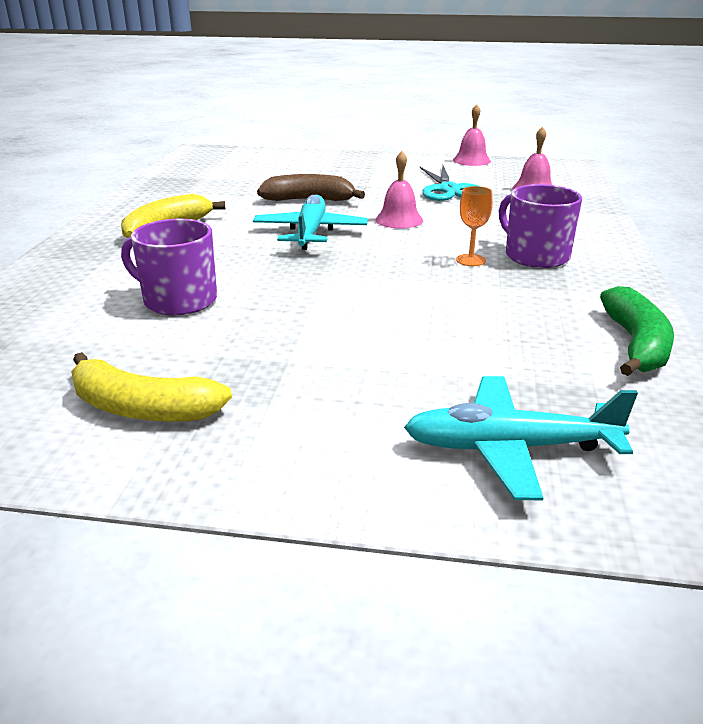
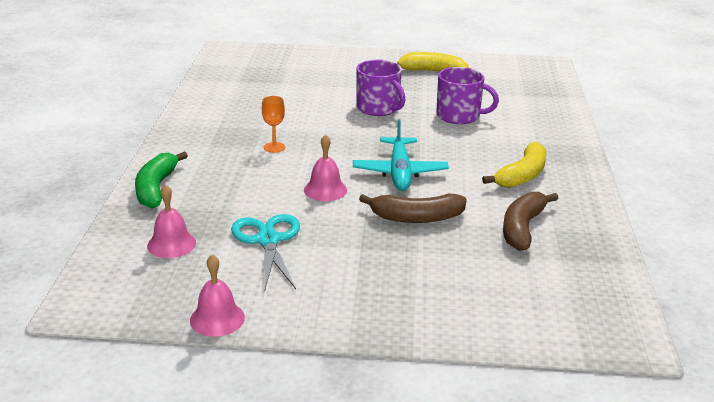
camera: 175 degrees right, 0 degrees up
turquoise plane [404,376,638,500] -> none
purple mug [499,184,582,268] -> purple mug moved to [356,60,406,116]
green banana [600,286,674,376] -> green banana moved to [135,152,188,209]
none -> brown banana [503,192,559,251]

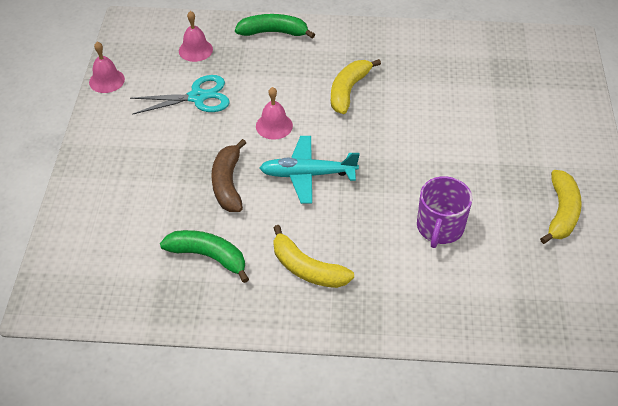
camera: 90 degrees right, 20 degrees up
orange goblet [262,96,285,153] -> yellow banana [331,59,381,114]
purple mug [356,60,406,116] -> none
brown banana [503,192,559,251] -> green banana [160,230,249,283]

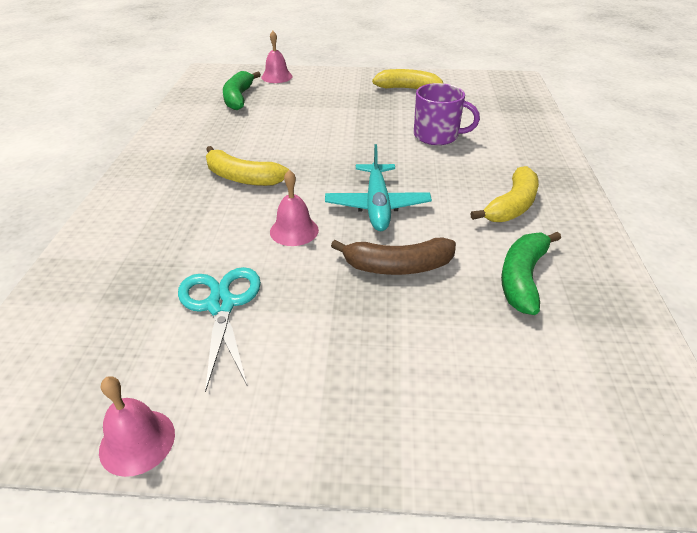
camera: 90 degrees left, 10 degrees down
pink bell [179,11,213,62] -> pink bell moved to [261,31,293,83]
green banana [235,14,315,39] -> green banana moved to [223,71,261,110]

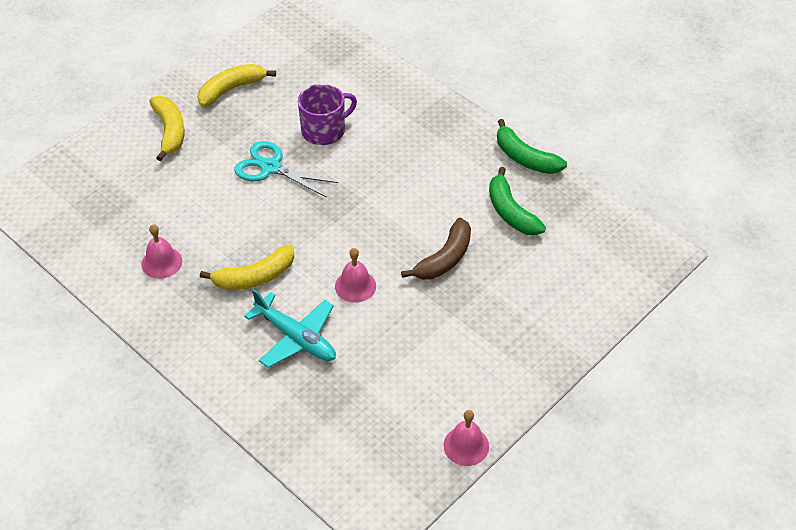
camera: 50 degrees left, 10 degrees up
turquoise scissors [178,267,261,392] -> turquoise scissors moved to [234,141,338,197]
green banana [223,71,261,110] -> green banana moved to [497,119,567,174]
pink bell [261,31,293,83] -> pink bell moved to [141,224,182,279]
turquoise plane [325,144,432,231] -> turquoise plane moved to [244,289,336,368]
yellow banana [471,166,539,222] -> yellow banana moved to [149,96,185,161]

